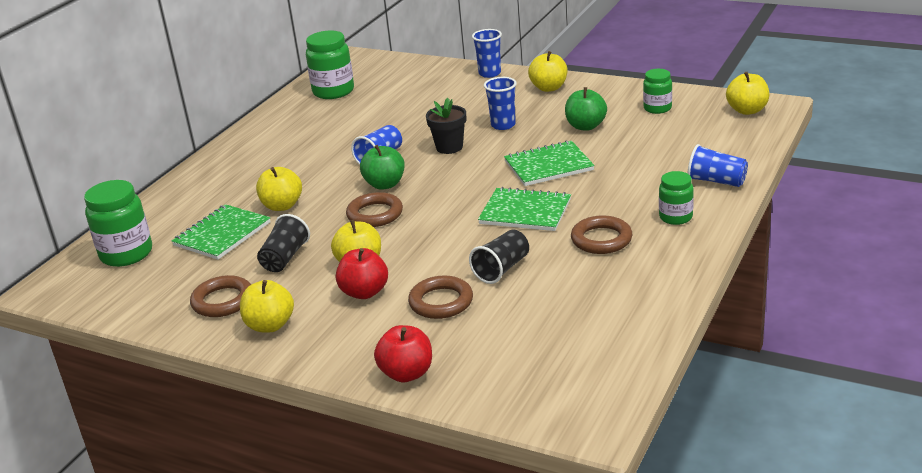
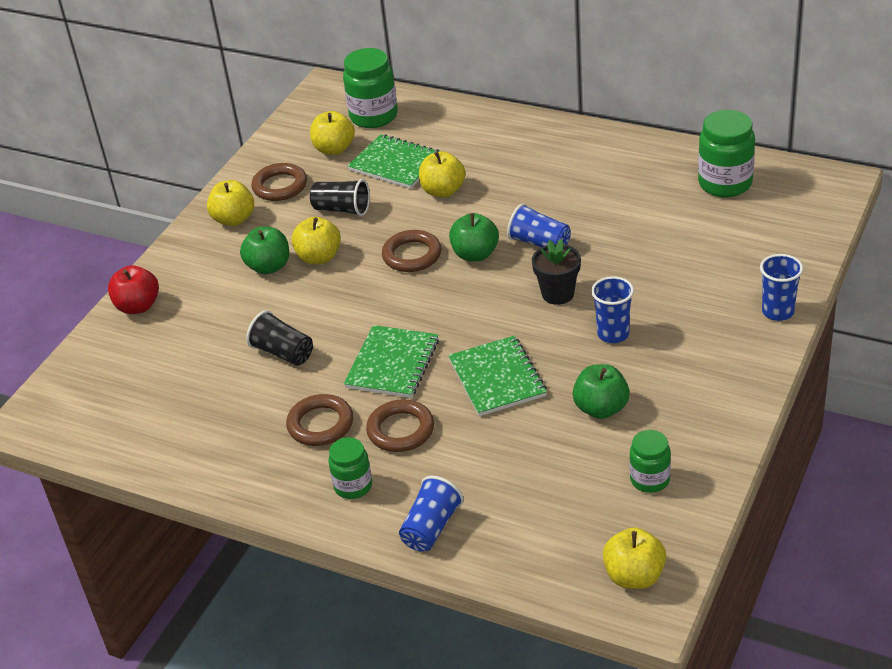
camera: 90 degrees right, 10 degrees up
red apple [336,248,388,299] -> green apple [240,227,289,275]
brown ring [408,275,473,319] -> brown ring moved to [366,399,434,452]
yellow apple [528,51,567,92] -> yellow apple moved to [310,111,355,155]

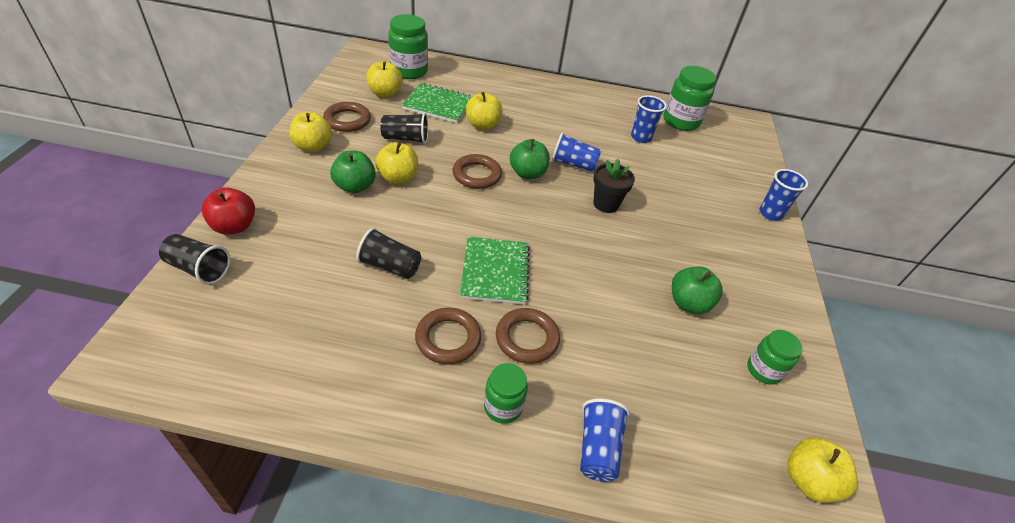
camera: 25 degrees left, 5 degrees up
green notebook [448,336,547,416] -> none
blue cup [591,276,634,343] -> blue cup moved to [631,95,667,143]
none -> black cup [159,234,230,285]

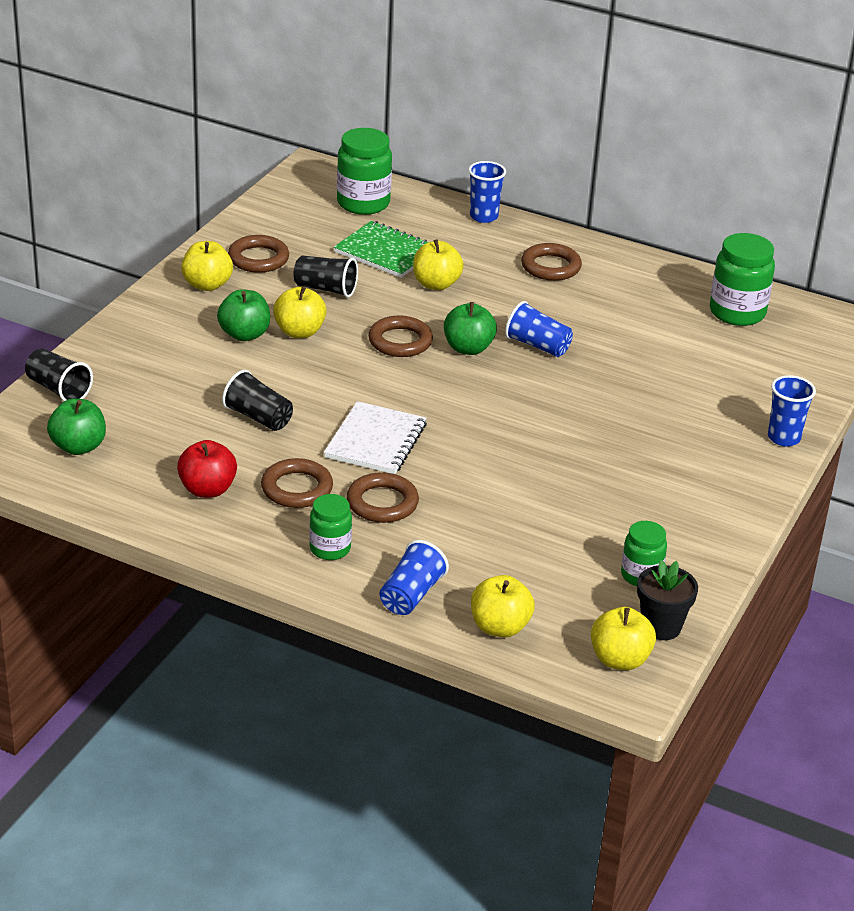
camera: 20 degrees right, 10 degrees down
red apple [202,187,255,235] -> red apple moved to [177,440,237,498]
yellow apple [366,61,403,98] -> yellow apple moved to [471,575,535,637]
green notebook [460,236,530,305] -> white notebook [324,401,427,474]
black flower pot [593,159,635,213] -> black flower pot moved to [637,560,698,640]
blue cup [631,95,667,143] -> blue cup moved to [468,161,506,223]
green apple [672,266,723,314] -> green apple moved to [47,399,106,455]
none -> brown ring [521,243,582,281]

